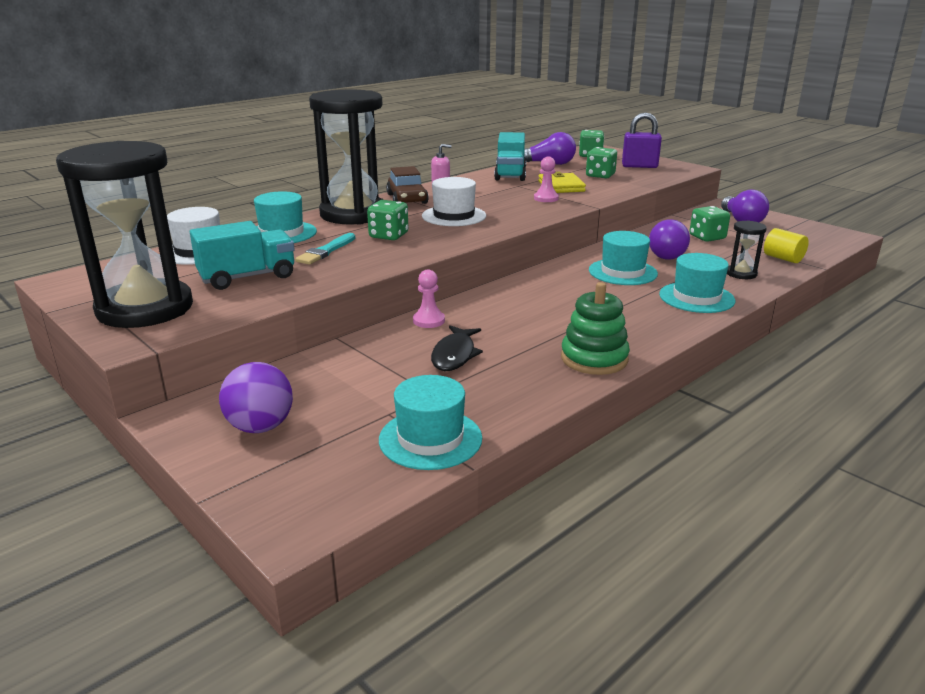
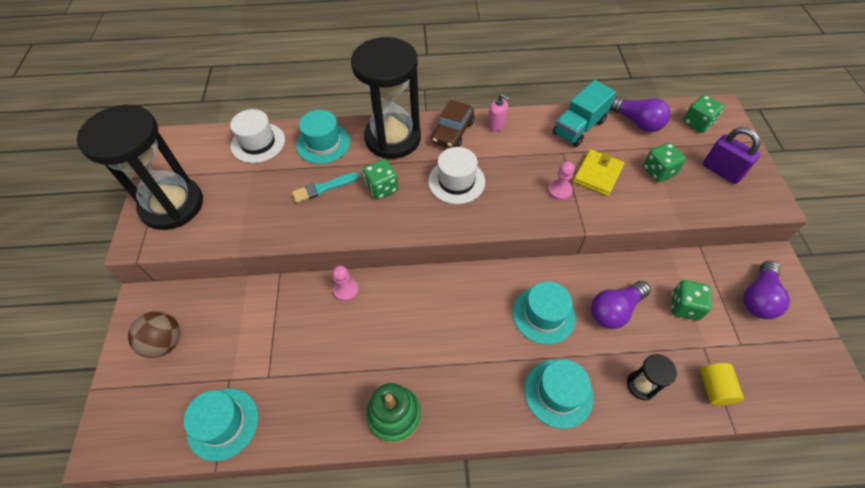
camera: 40 degrees right, 30 degrees up
turquoise truck [190,221,295,290] -> none
purple ball [219,362,293,433] -> brown ball [128,312,180,358]
black fish [431,325,483,371] -> none

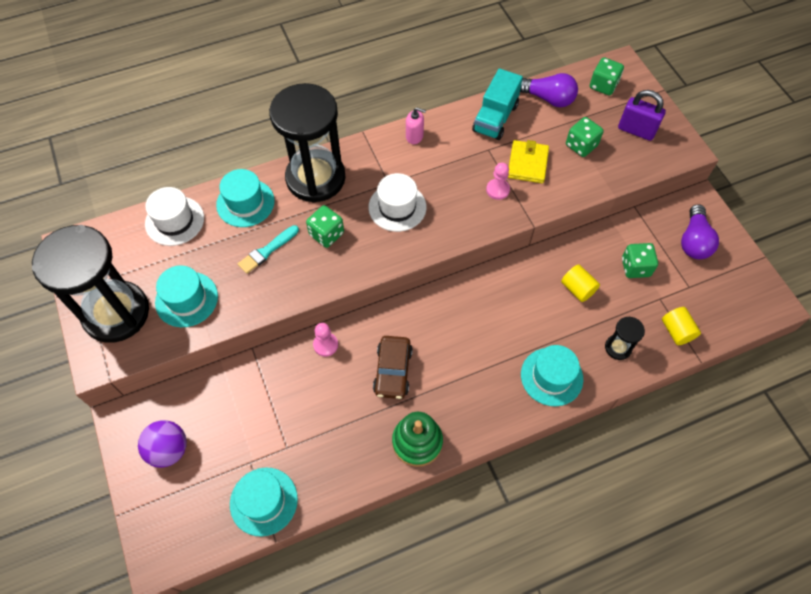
camera: 20 degrees left, 5 degrees up
brown ball [128,312,180,358] -> purple ball [138,420,187,468]
brown car [431,100,474,148] -> brown car moved to [373,336,413,399]
turquoise hat [513,281,576,345] -> turquoise hat moved to [155,265,218,327]
purple light bulb [591,281,651,329] -> yellow cylinder [561,264,600,302]

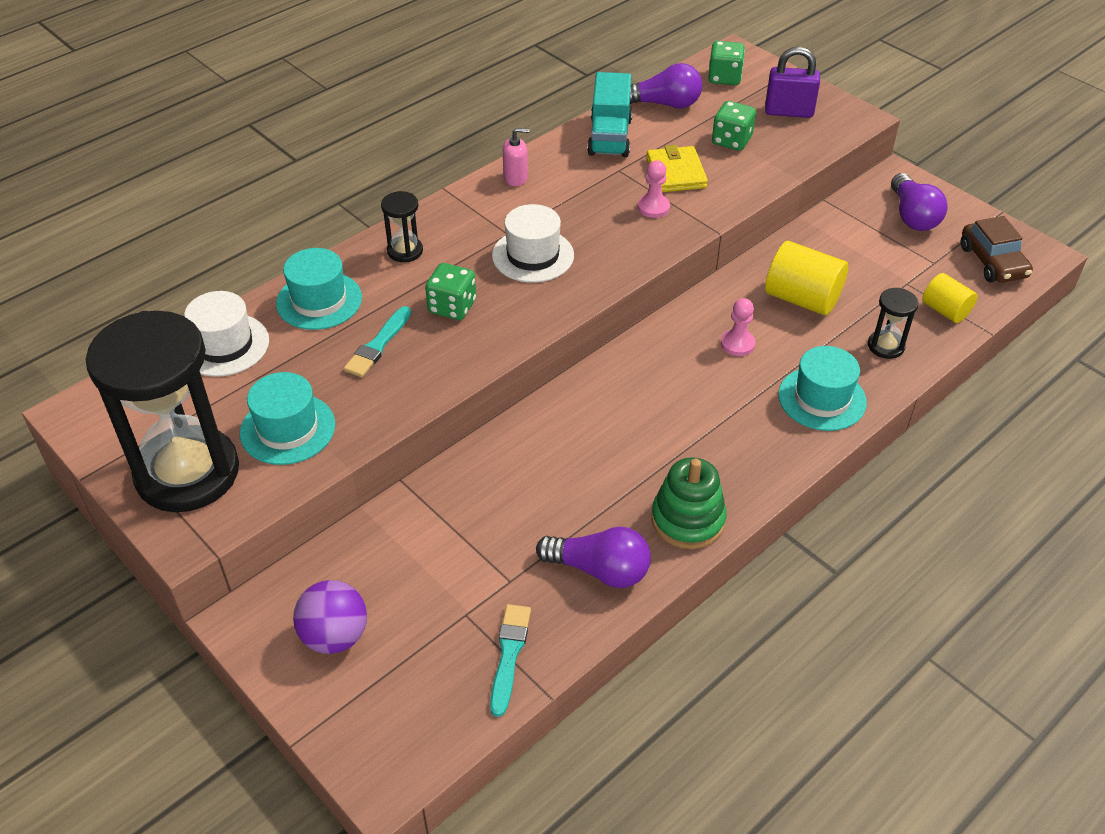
camera: 20 degrees left, 15 degrees down
turquoise hat [230,467,298,537] -> turquoise brush [490,604,531,717]
black hourglass [269,83,346,202] -> black hourglass [381,191,423,262], size x0.42
pink pawn [313,323,338,357] -> pink pawn moved to [721,298,756,356]
brown car [373,336,413,399] -> brown car moved to [961,216,1033,283]
yellow cylinder [561,264,600,302] -> yellow cylinder [765,241,848,315], size x1.62
green dice [622,243,658,278] -> none
none -> purple light bulb [536,527,651,588]

